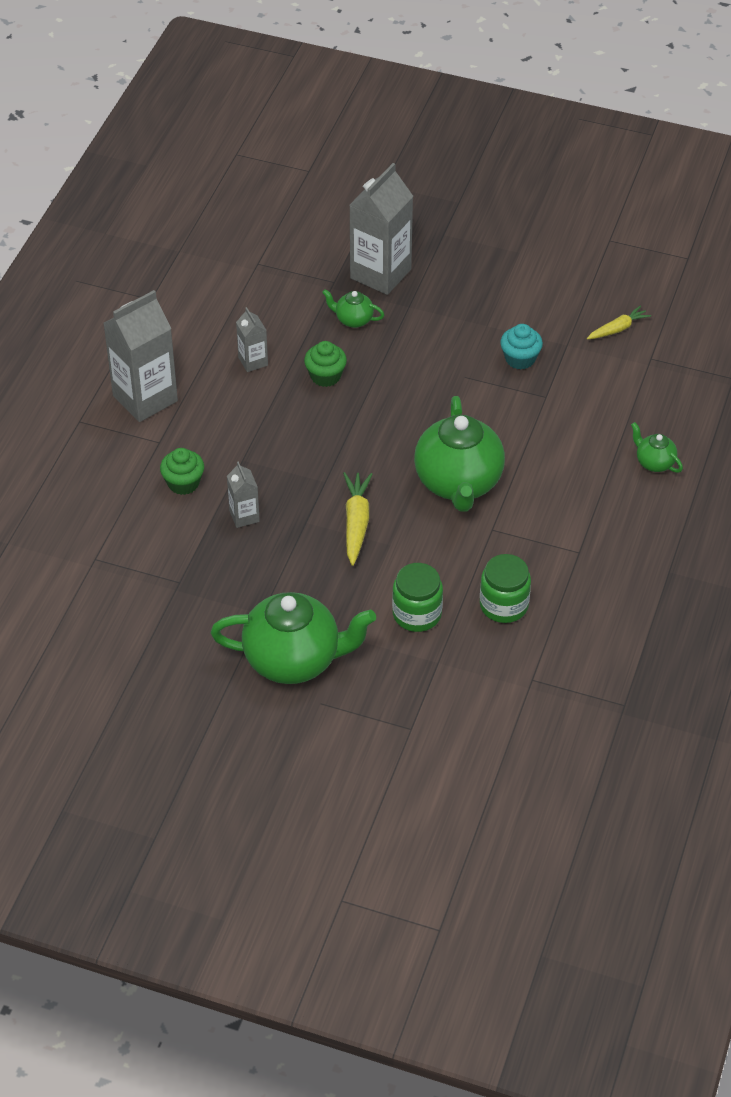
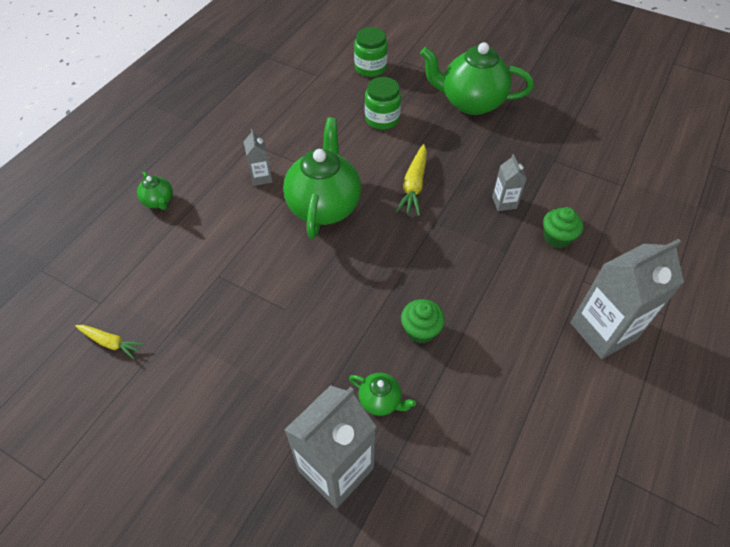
camera: 170 degrees left, 5 degrees up
grey carton [236,307,268,372] -> grey carton moved to [244,129,273,186]
green jar [480,554,531,623] -> green jar moved to [354,27,388,77]
turquoise cupcake [500,324,543,370] -> none
yellow carrot [587,305,651,339] -> yellow carrot turned 135 degrees counterclockwise [75,325,145,359]

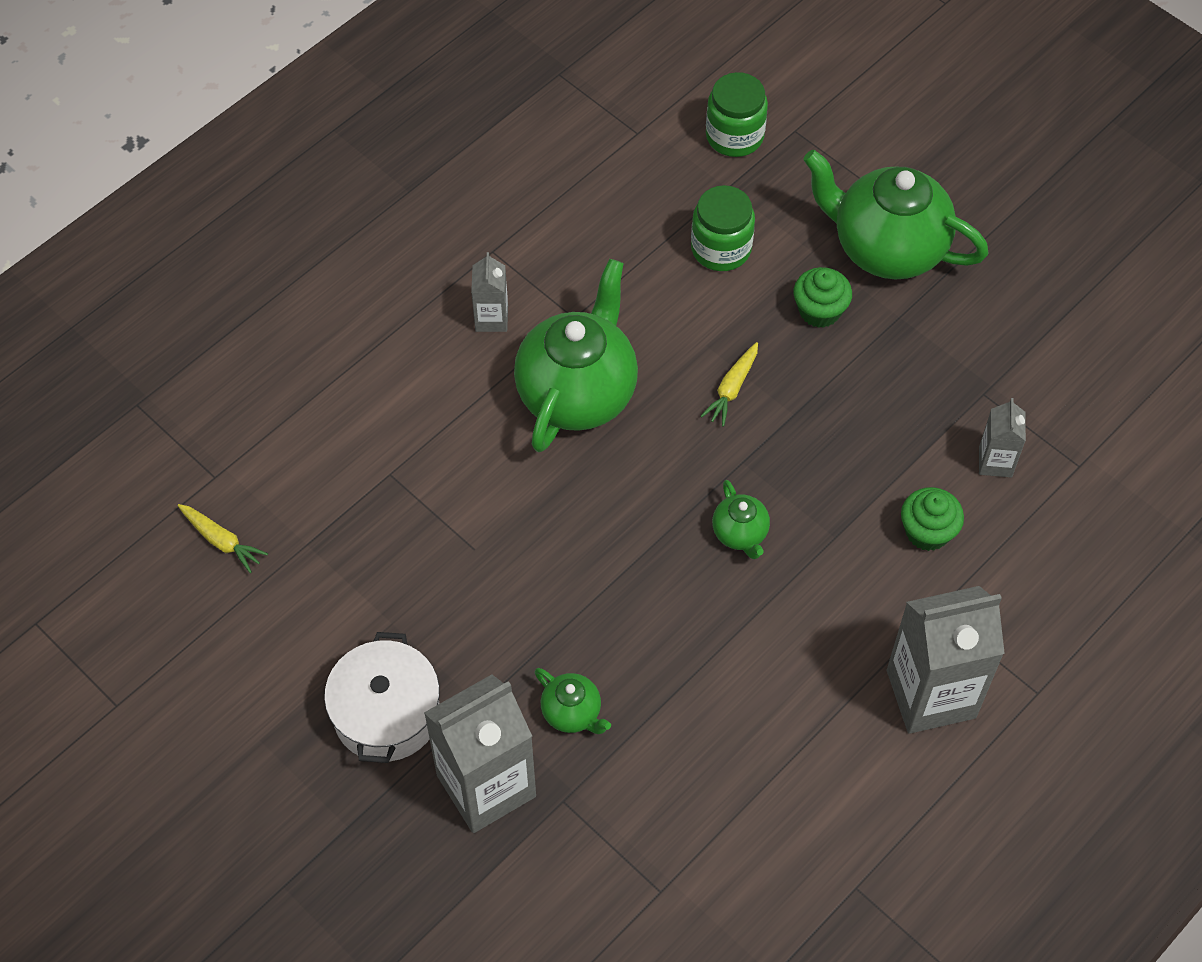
camera: 15 degrees right, 5 degrees up
green teapot [137,172,173,210] -> green teapot moved to [712,480,770,559]
yellow carrot [395,144,427,216] -> yellow carrot [700,342,758,427], size x0.66
green cupcake [401,299,445,343] -> green cupcake moved to [793,267,852,328]
grey carton [492,154,527,211] -> grey carton moved to [979,398,1026,477]
none -> white pot [324,632,440,763]

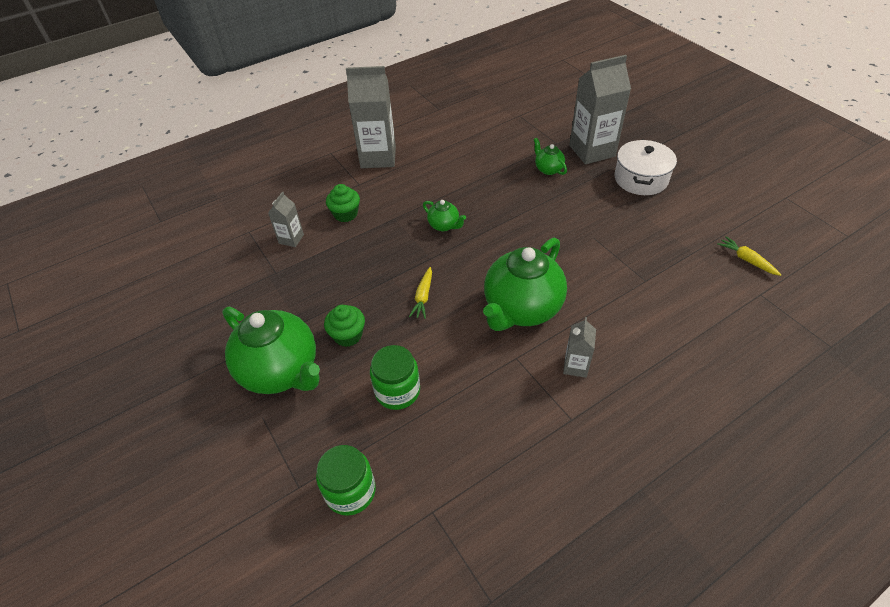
camera: 165 degrees left, 10 degrees down
yellow carrot [700,342,758,427] -> yellow carrot turned 150 degrees clockwise [409,267,432,319]
green teapot [712,480,770,559] -> green teapot turned 135 degrees clockwise [423,200,466,231]

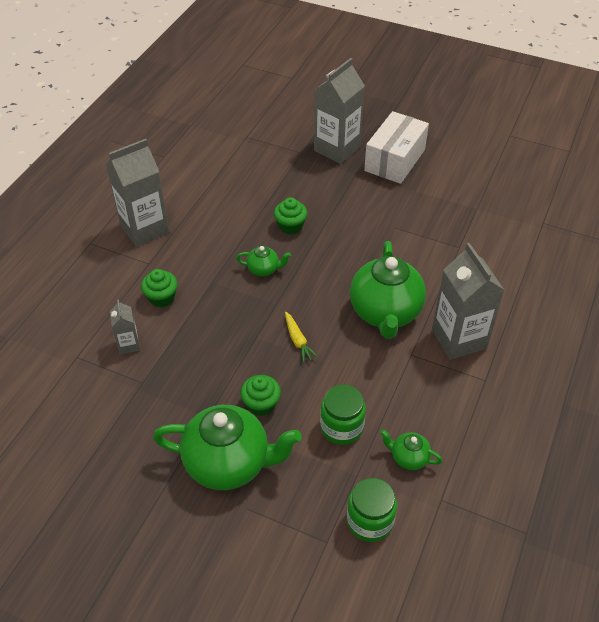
camera: 35 degrees left, 0 degrees up
green teapot [534,138,567,175] -> green teapot moved to [380,429,443,470]
grey carton [563,317,596,378] -> grey carton [432,243,504,360], size x2.03
white pot [615,139,677,195] -> white box [364,111,429,184]
yellow carrot [717,236,781,276] -> none
none -> green cupcake [274,197,307,234]

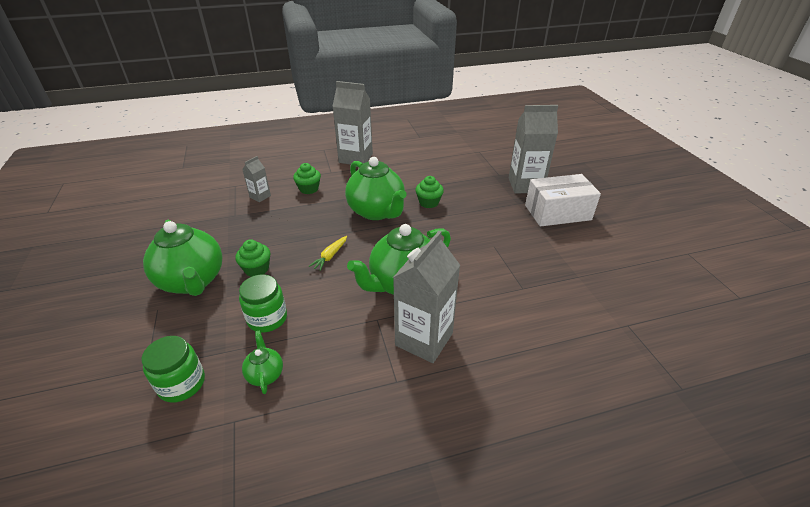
camera: 50 degrees right, 10 degrees down
green teapot [236,246,291,276] -> green teapot [345,157,407,220], size x2.21

